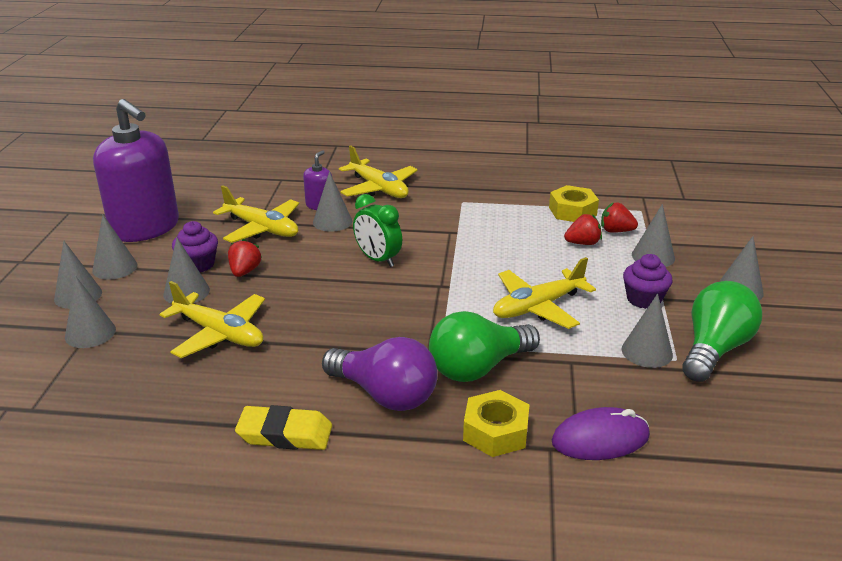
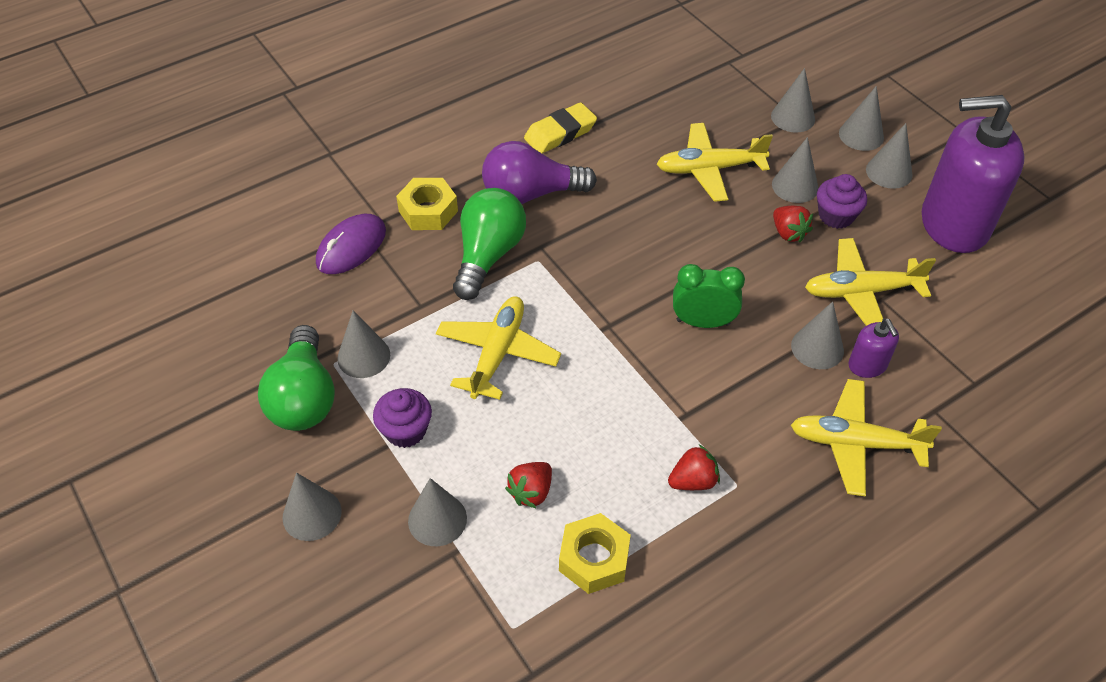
camera: 140 degrees right, 20 degrees up
red strawberry [601,202,638,233] -> red strawberry moved to [668,444,720,490]

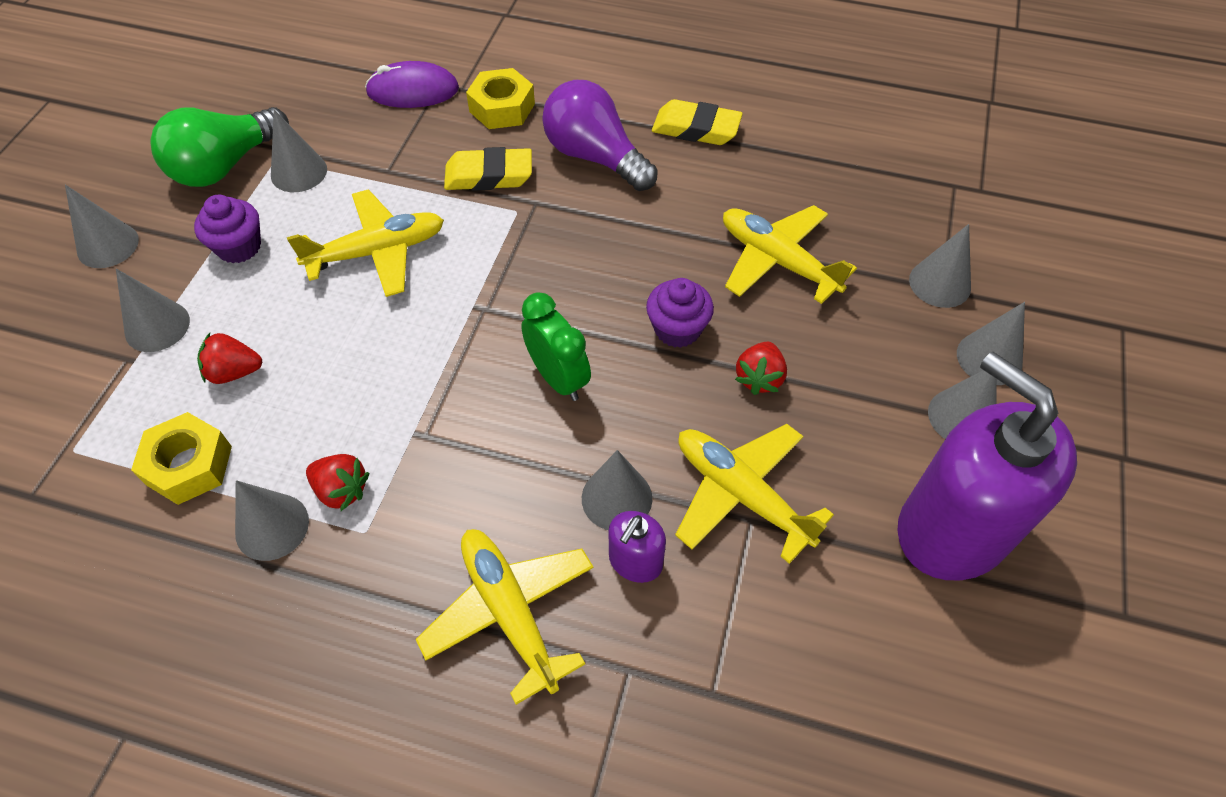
camera: 50 degrees right, 5 degrees up
green light bulb [453,188,526,300] -> yellow eraser [444,147,532,191]
grey cone [772,137,818,203] -> grey cone moved to [235,480,309,561]
purple cupcake [817,174,867,229] -> purple cupcake moved to [646,278,714,348]

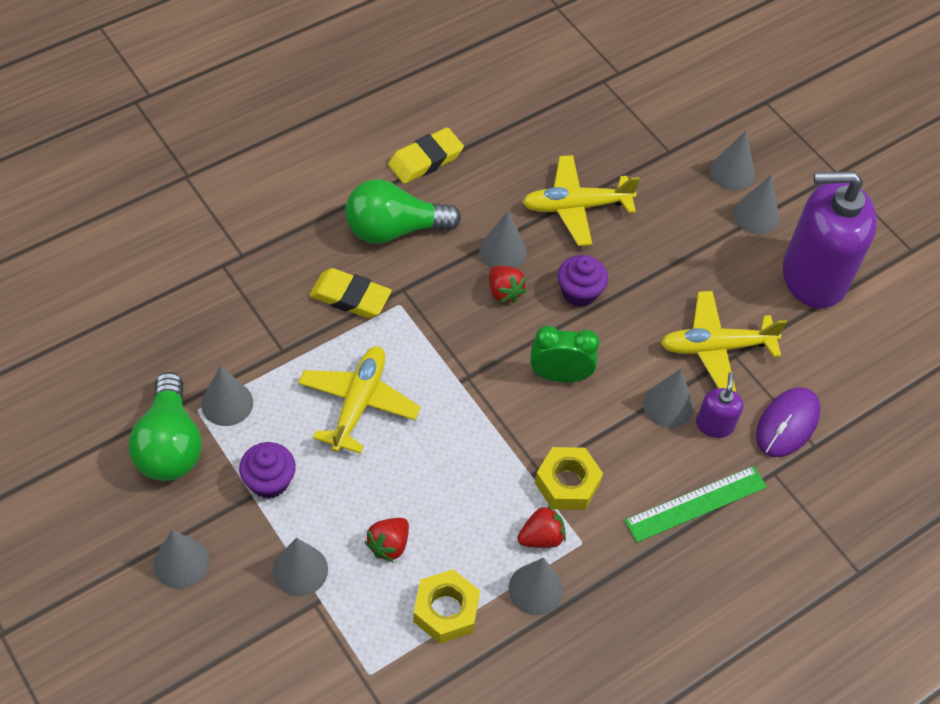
camera: 55 degrees left, 0 degrees up
purple mouse [365,61,459,108] -> purple mouse moved to [756,387,821,457]
yellow plane [416,529,594,705] -> green ruler [624,466,767,542]
yellow eraser [444,147,532,191] -> yellow eraser turned 75 degrees clockwise [309,268,392,318]
yellow nut [466,68,535,129] -> yellow nut moved to [535,447,603,510]
purple light bulb [542,80,658,191] -> green light bulb [345,179,461,244]
purple soap dispenser [609,511,666,583] -> purple soap dispenser turned 150 degrees counterclockwise [696,372,744,438]
red strawberry [735,342,787,395] -> red strawberry moved to [489,266,527,303]
grey cone [909,224,971,308] -> grey cone moved to [479,211,527,268]

